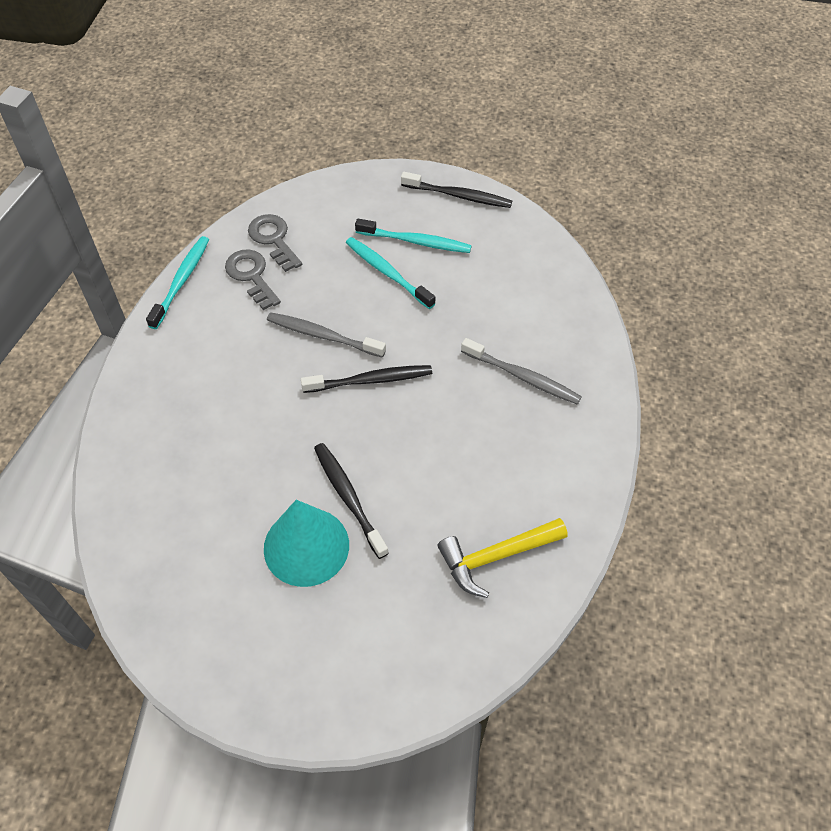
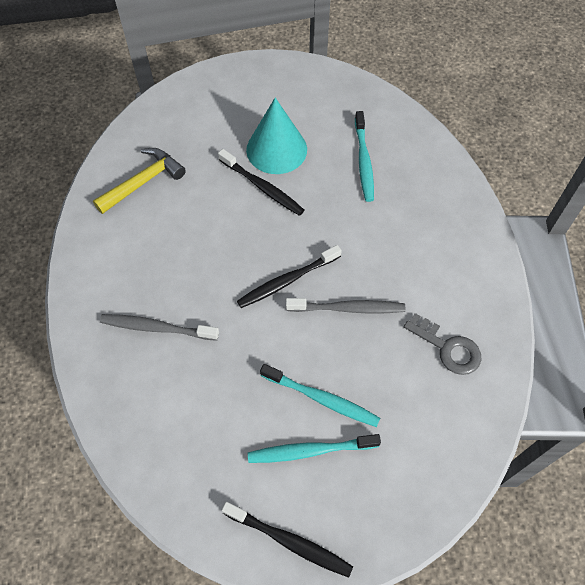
camera: 160 degrees right, 5 degrees up
turquoise toothbrush [146,236,209,329] -> turquoise toothbrush moved to [355,111,374,202]
grey key [248,214,302,272] -> none
black toothbrush [401,172,512,208] -> black toothbrush turned 150 degrees counterclockwise [222,502,353,578]

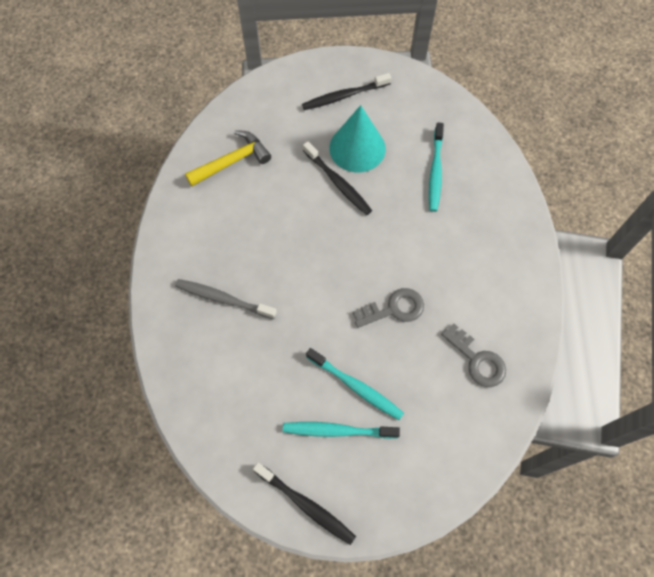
camera: 10 degrees right, 5 degrees up
black toothbrush [237,245,342,308] -> black toothbrush moved to [302,73,391,110]
grey toothbrush [286,298,405,314] -> grey key [353,288,424,328]

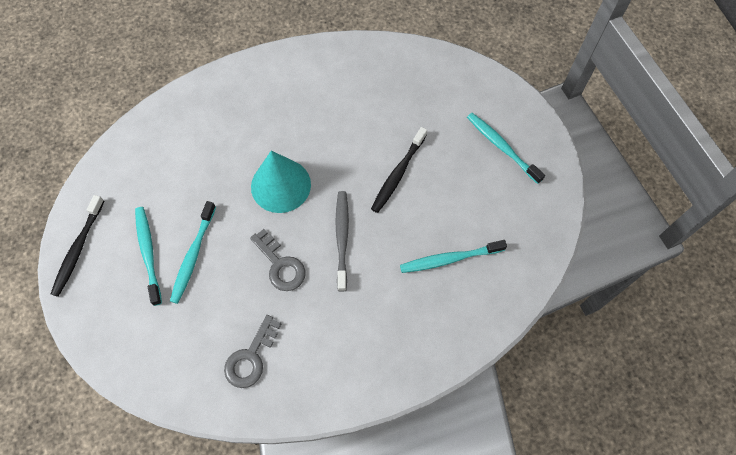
camera: 70 degrees right, 0 degrees up
grey toothbrush [175,279,277,319] -> grey toothbrush moved to [335,191,349,291]
yellow hammer [185,130,271,186] -> none
black toothbrush [302,73,391,110] -> turquoise toothbrush [467,113,545,184]
turquoise cone [329,105,386,172] -> turquoise cone moved to [251,150,311,213]

